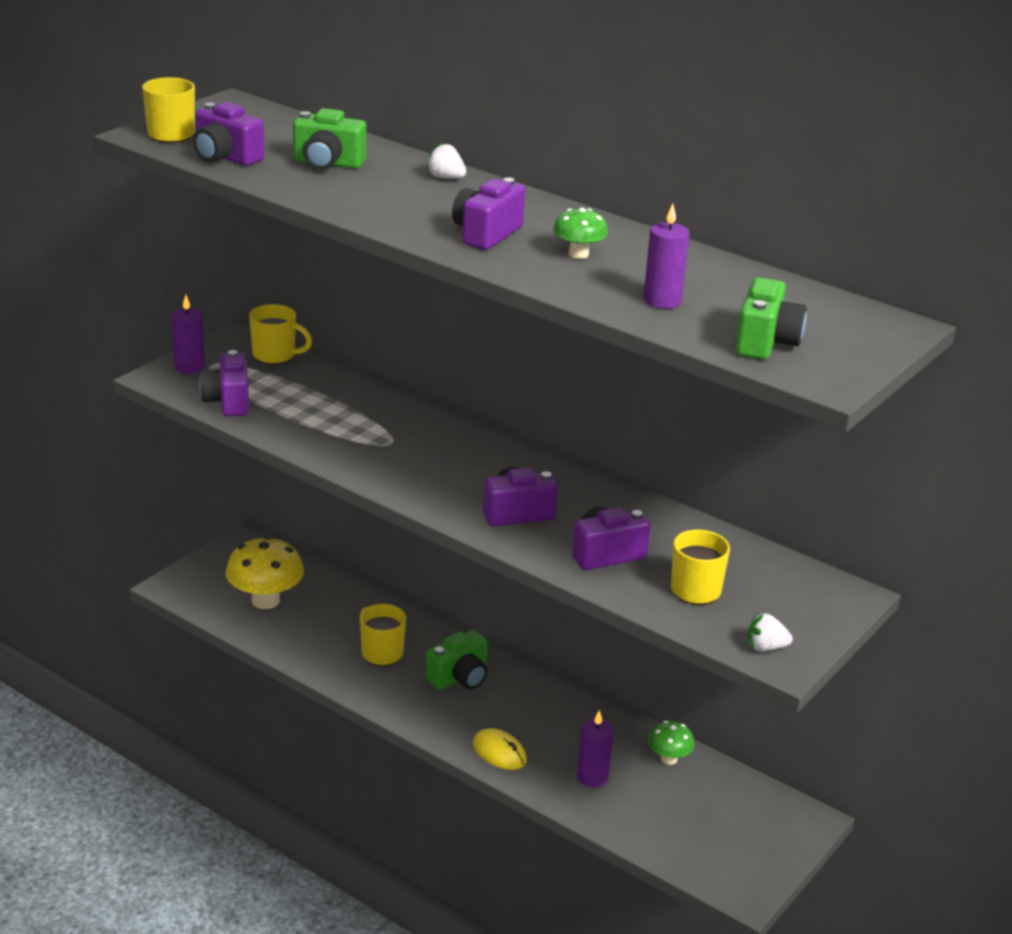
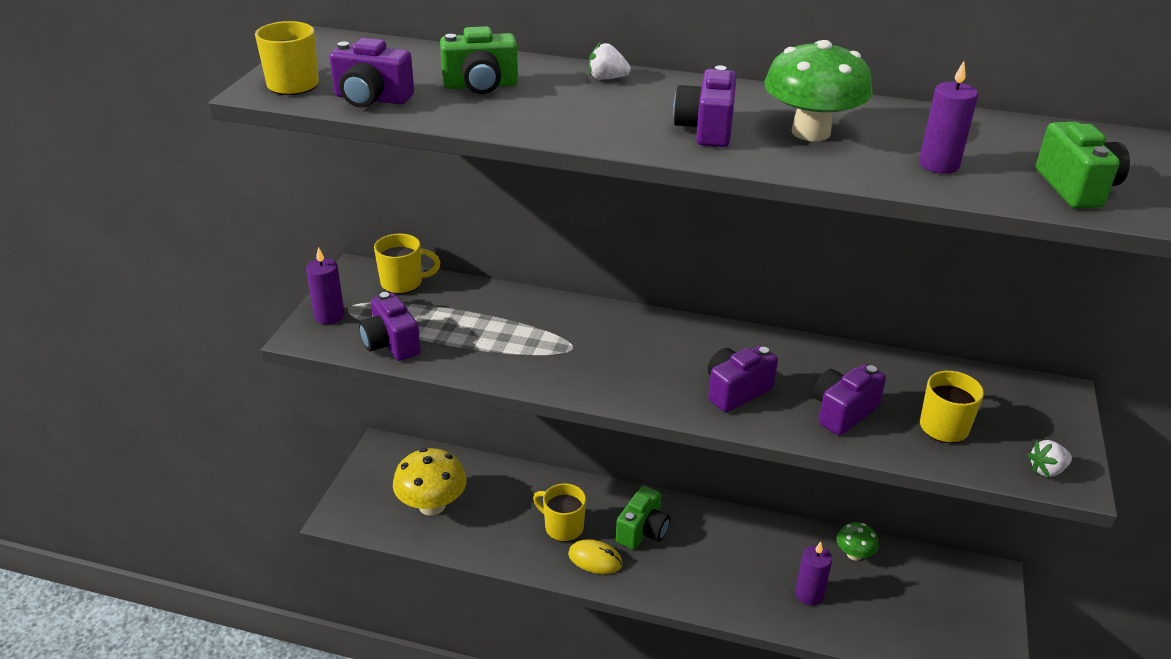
camera: 20 degrees left, 5 degrees up
yellow mouse [473,728,527,770] -> yellow mouse moved to [568,539,623,574]
green mushroom [553,208,608,259] -> green mushroom [764,40,873,141], size x1.83

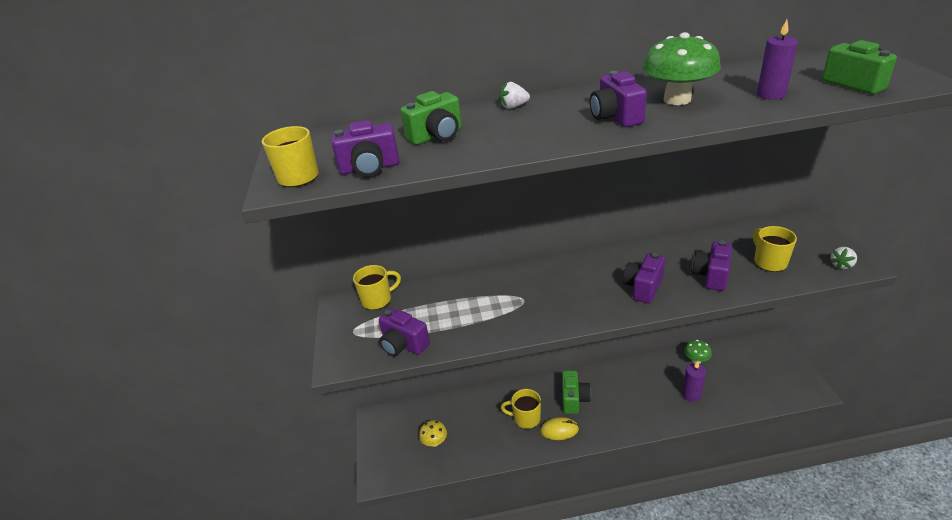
camera: 20 degrees left, 0 degrees up
purple candle [306,247,344,324] -> none
yellow mushroom [393,448,467,516] -> yellow mushroom [419,420,447,447], size x0.55

